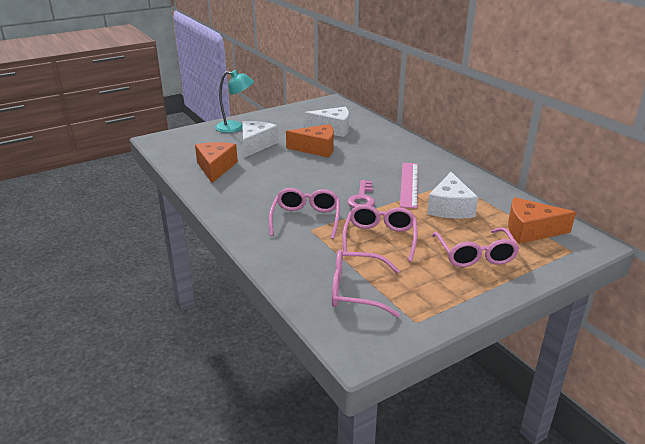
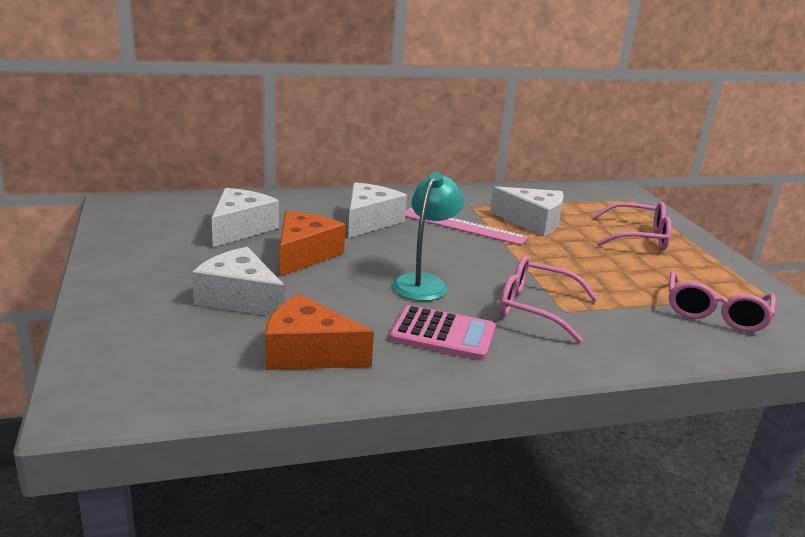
camera: 75 degrees left, 5 degrees down
turquoise lamp [215,70,254,133] -> turquoise lamp moved to [392,172,464,301]
pink glasses [342,205,417,262] -> none
pink key [347,180,375,208] -> none
orange cheese [508,197,576,244] -> none
none -> white cheese [348,182,407,238]
none -> pink calculator [389,305,496,360]

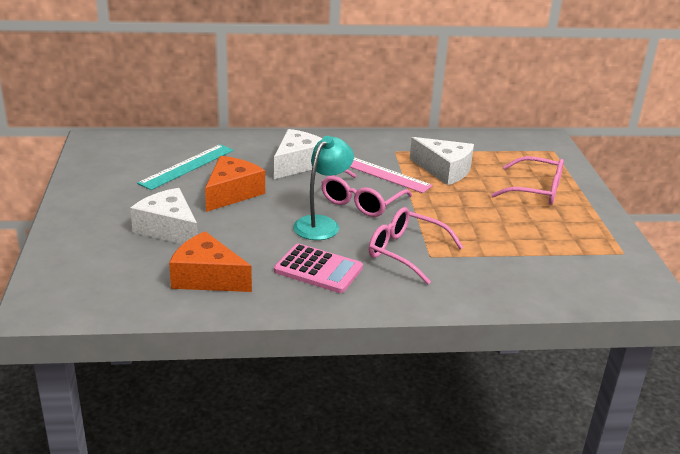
camera: 10 degrees right, 5 degrees up
white cheese [212,188,279,247] -> turquoise ruler [137,144,234,190]
pink glasses [669,271,776,332] -> pink glasses moved to [321,169,412,217]

